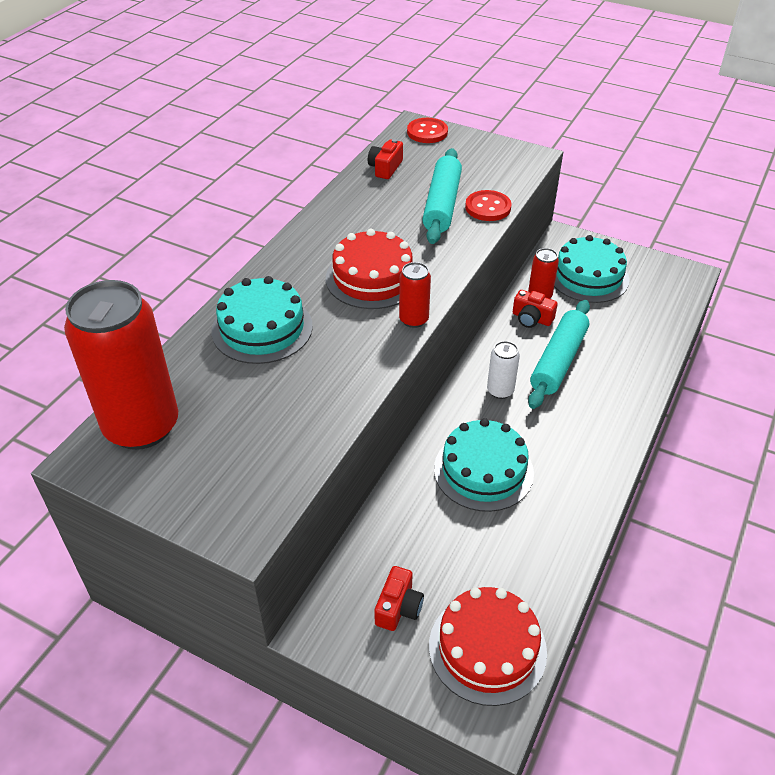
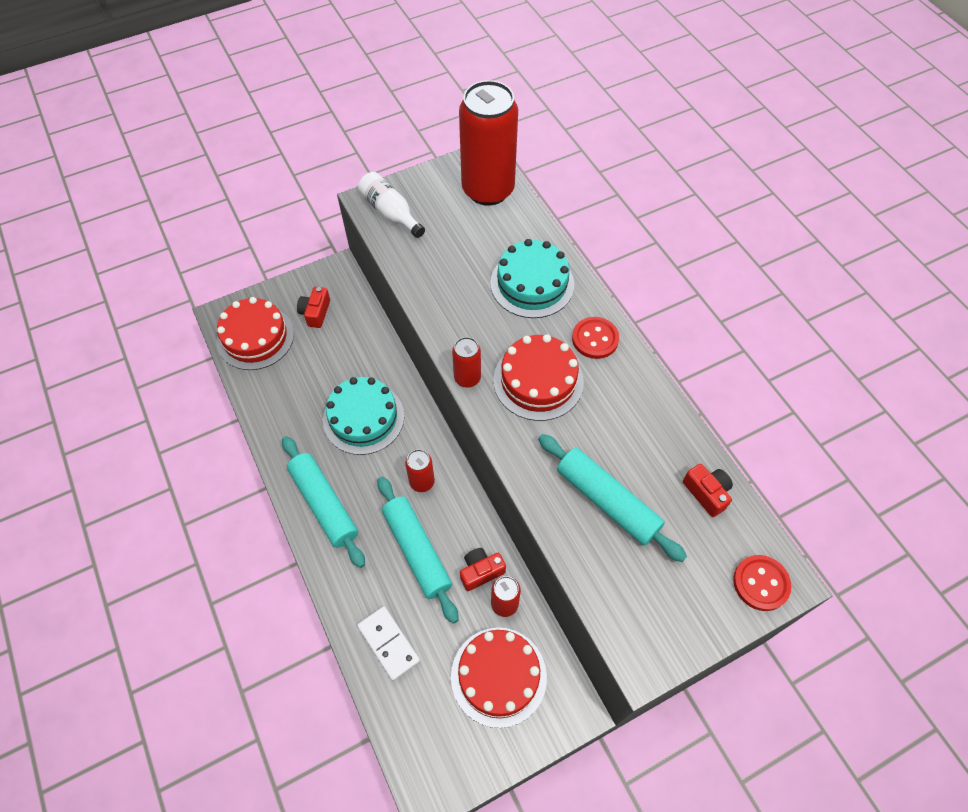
camera: 125 degrees right, 15 degrees up
red camera [374,566,424,631] -> red camera turned 45 degrees clockwise [297,287,330,328]
red button [465,190,512,221] -> red button moved to [572,317,619,359]
white can [487,341,520,399] -> red can [405,449,435,492]
turquoise cake [554,235,630,303] -> red cake [451,628,547,728]
none -> turquoise rolling pin [282,436,365,568]
none -> white domino [357,606,420,681]
none -> white bottle [358,172,425,238]

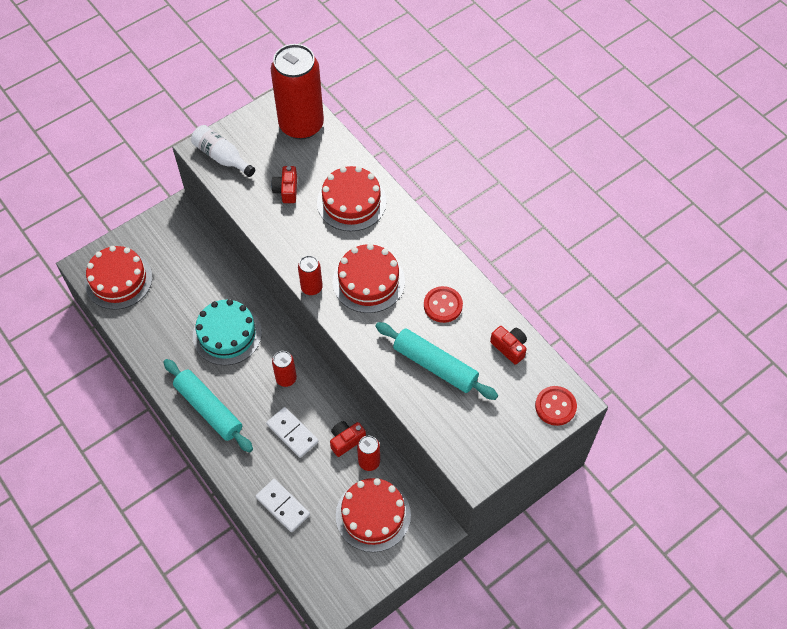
camera: 10 degrees left, 0 degrees up
red camera [297,287,330,328] -> red camera moved to [271,166,297,203]
turquoise rolling pin [377,476,458,623] -> white domino [266,407,319,458]
turquoise cake [490,239,574,318] -> red cake [317,166,387,231]
red button [572,317,619,359] -> red button moved to [424,286,463,323]

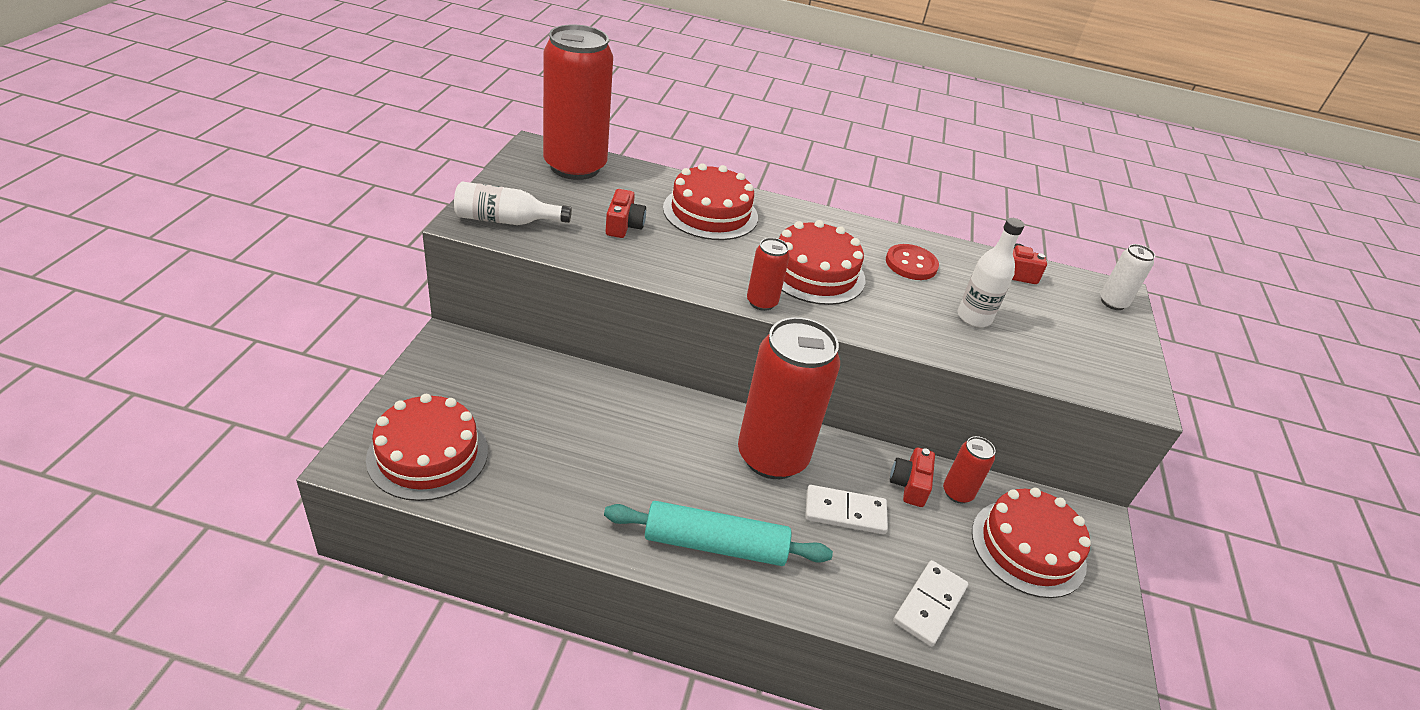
camera: 45 degrees left, 20 degrees down
turquoise cake [193,299,262,365] -> none
white domino [256,479,310,532] -> white domino turned 60 degrees counterclockwise [893,560,968,647]
red camera [271,166,297,203] -> red camera turned 135 degrees counterclockwise [606,189,646,238]
red can [272,351,297,387] -> red can [738,317,840,479], size x2.27
turquoise rolling pin [375,322,498,400] -> white bottle [958,218,1024,327]
red button [535,386,577,426] -> white can [1100,244,1155,310]

